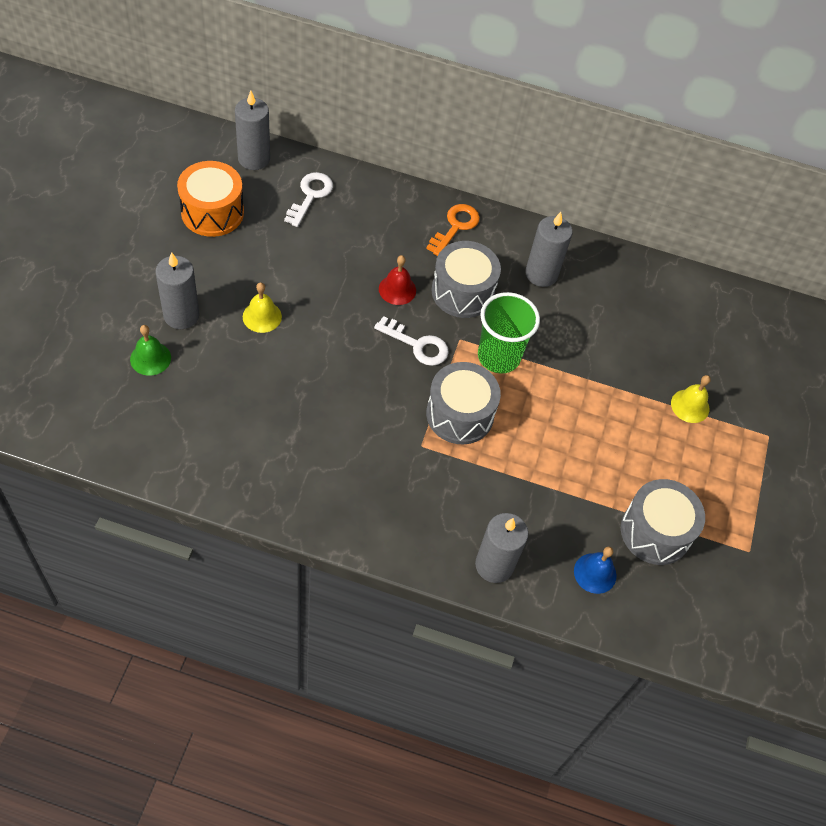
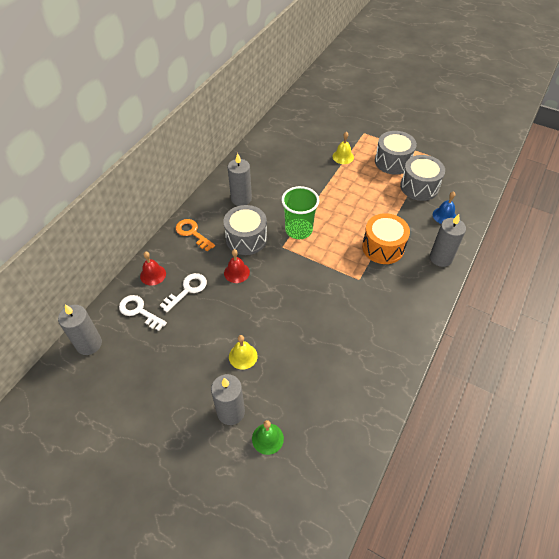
camera: 70 degrees left, 5 degrees down
orange drum [177,161,244,237] -> orange drum moved to [362,213,410,264]
white key [374,316,449,366] -> white key moved to [160,273,207,312]
grey drum [426,362,501,444] -> grey drum moved to [375,131,417,175]
none -> red bell [140,252,166,286]

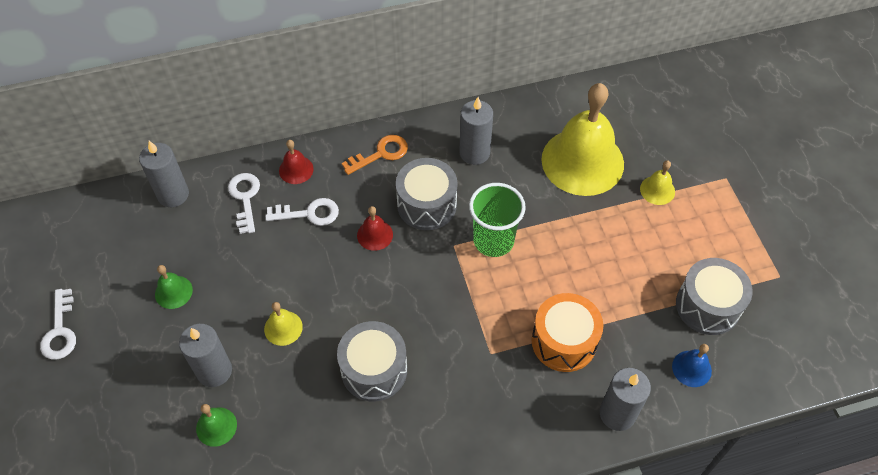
camera: 45 degrees right, 5 degrees up
orange key [176,219,215,251] -> orange key turned 60 degrees clockwise [342,135,408,175]
grey drum [375,131,417,175] -> grey drum moved to [337,321,407,401]
none -> white key [40,289,76,360]
none -> green bell [155,265,193,309]
none -> yellow bell [541,83,624,196]

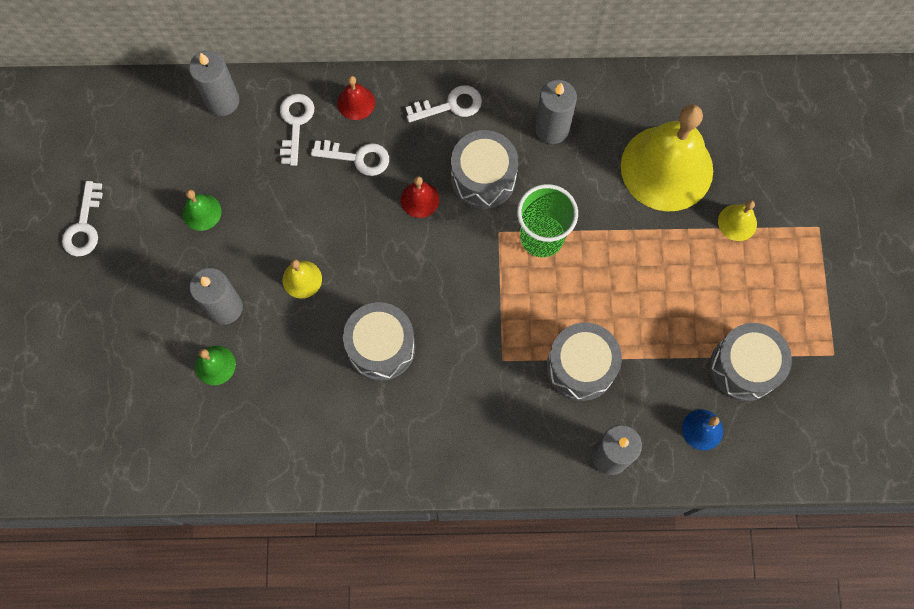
camera: 15 degrees right, 15 degrees up
orange key [342,135,408,175] -> white key [406,85,482,122]
orange drum [532,293,603,372] -> grey drum [547,323,622,401]

